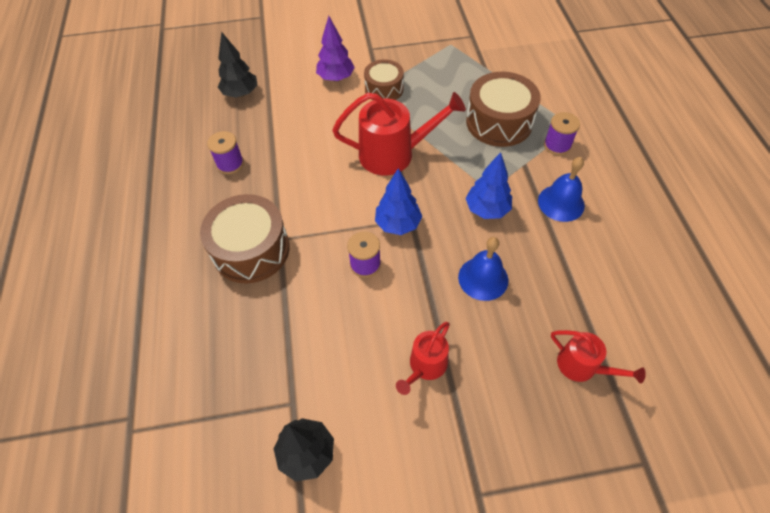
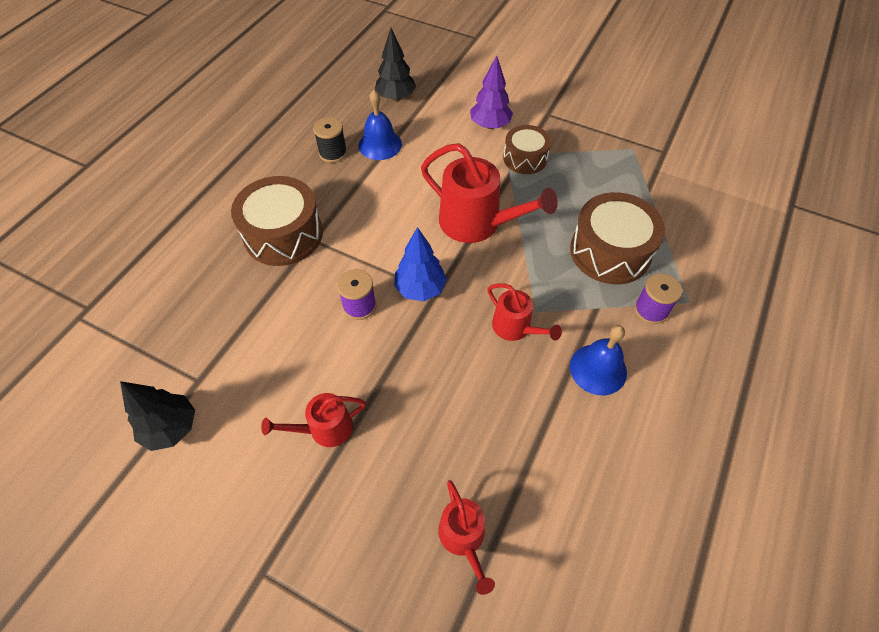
camera: 35 degrees right, 0 degrees up
purple spool [207,131,244,174] -> black spool [313,117,347,163]
blue bell [458,237,508,301] -> blue bell moved to [358,90,402,160]
blue tree [465,152,512,219] -> red watering can [487,284,562,341]

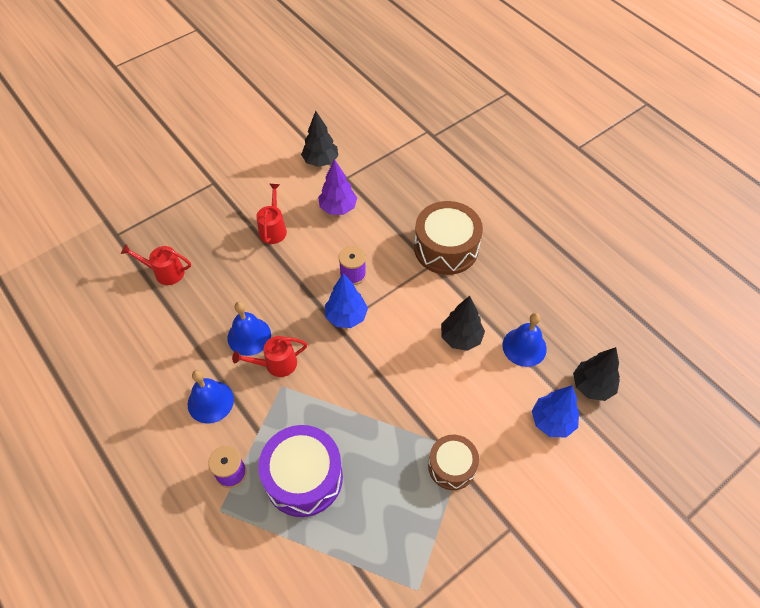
camera: 115 degrees right, 0 degrees up
black spool [313,117,347,163] -> none
red watering can [421,143,558,243] -> none
purple tree [470,56,513,129] -> purple tree moved to [318,159,357,215]
brown drum [570,192,665,284] -> purple drum [258,425,343,517]
none -> blue bell [228,302,271,356]
none -> black tree [441,296,485,351]
none -> blue tree [532,385,579,438]

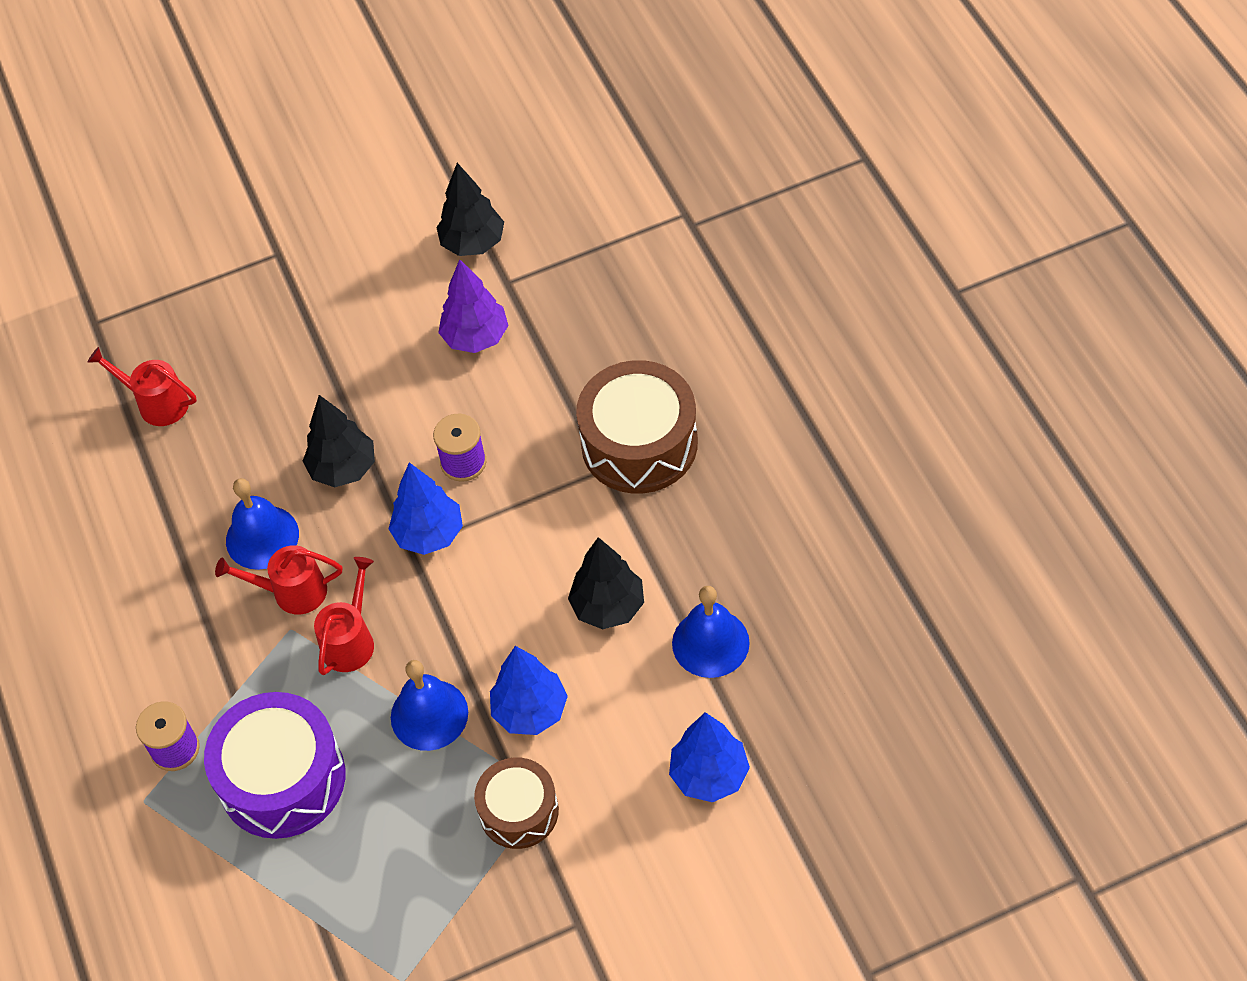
camera: 20 degrees right, 0 degrees up
blue bell [188,370,234,424] -> blue bell moved to [391,660,468,751]
red watering can [256,184,287,244] -> red watering can moved to [314,557,374,675]
black tree [573,347,620,401] -> black tree moved to [303,395,375,487]
none -> blue tree [490,646,568,735]

